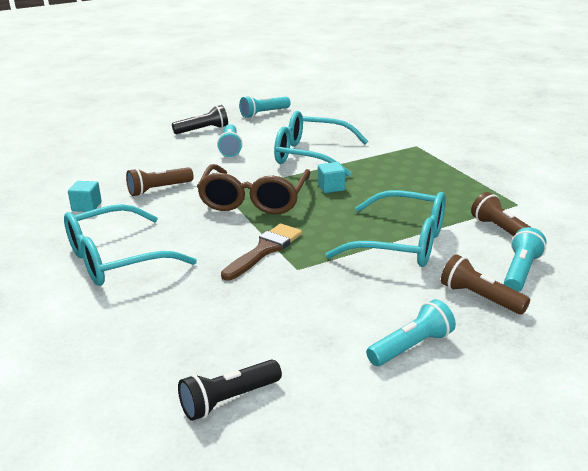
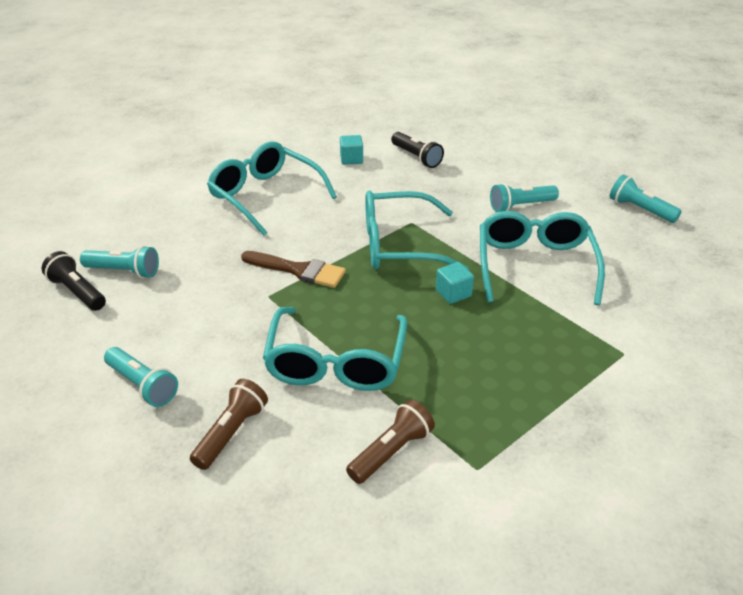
camera: 75 degrees right, 10 degrees up
brown flashlight [126,167,194,196] -> none
black flashlight [172,105,228,134] -> black flashlight moved to [391,132,444,168]
brown glasses [197,164,310,214] -> turquoise glasses [365,190,469,270]
turquoise flashlight [504,227,546,292] -> turquoise flashlight moved to [80,246,159,278]

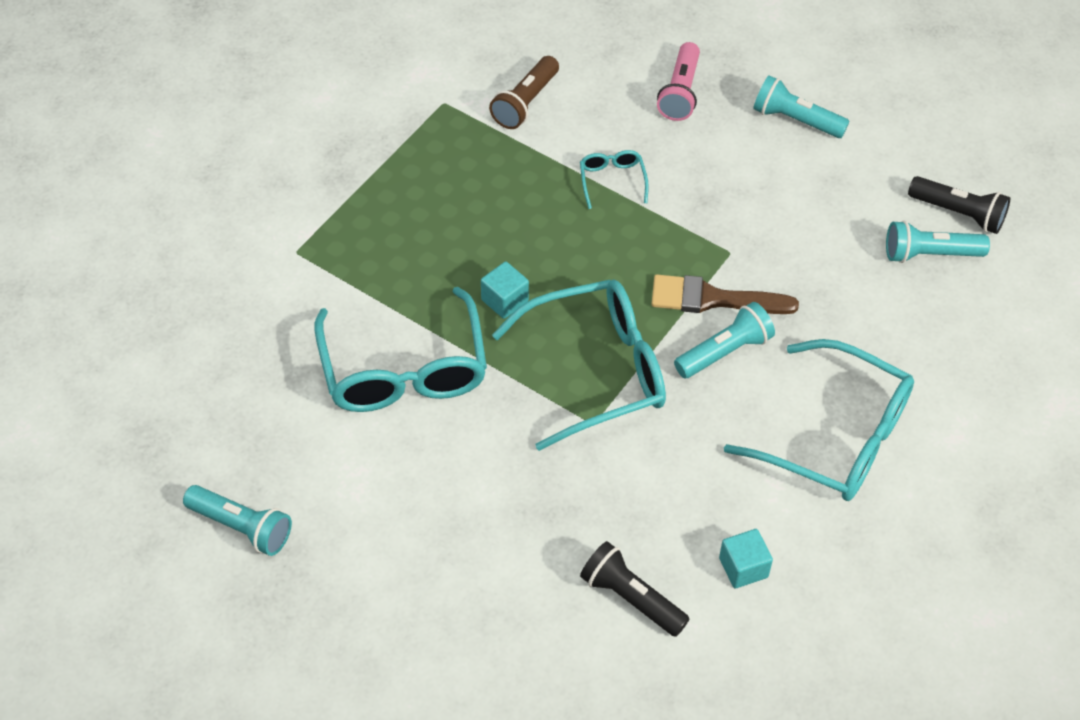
camera: 165 degrees right, 15 degrees up
brown flashlight [190,379,268,470] -> pink flashlight [657,42,700,121]
turquoise glasses [263,307,407,391] -> turquoise glasses [580,150,649,209], size x0.44
turquoise flashlight [490,183,559,212] -> turquoise flashlight moved to [674,302,775,378]

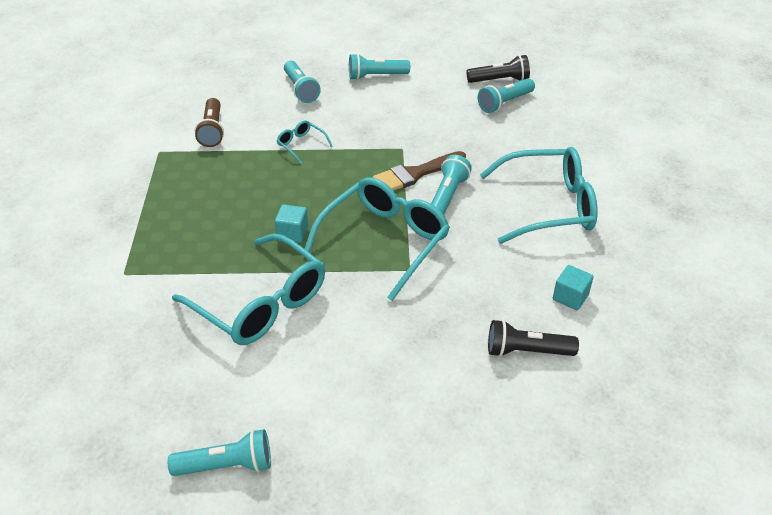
camera: 35 degrees left, 10 degrees down
pink flashlight [657,42,700,121] -> turquoise flashlight [284,61,321,103]

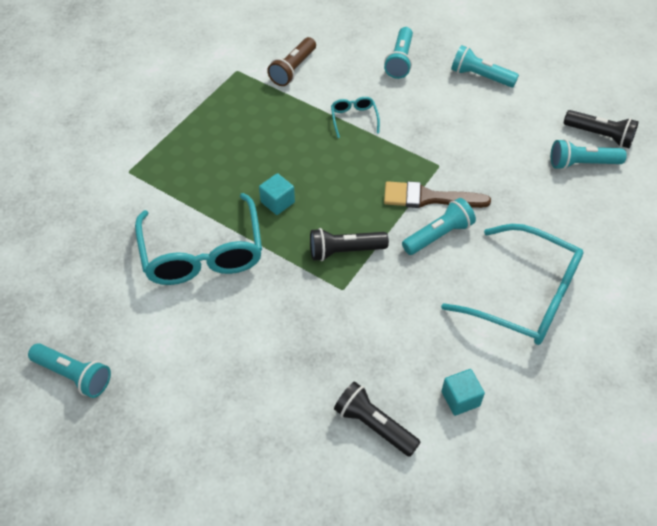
camera: 35 degrees right, 10 degrees up
turquoise glasses [305,177,450,301] -> black flashlight [310,228,389,261]

